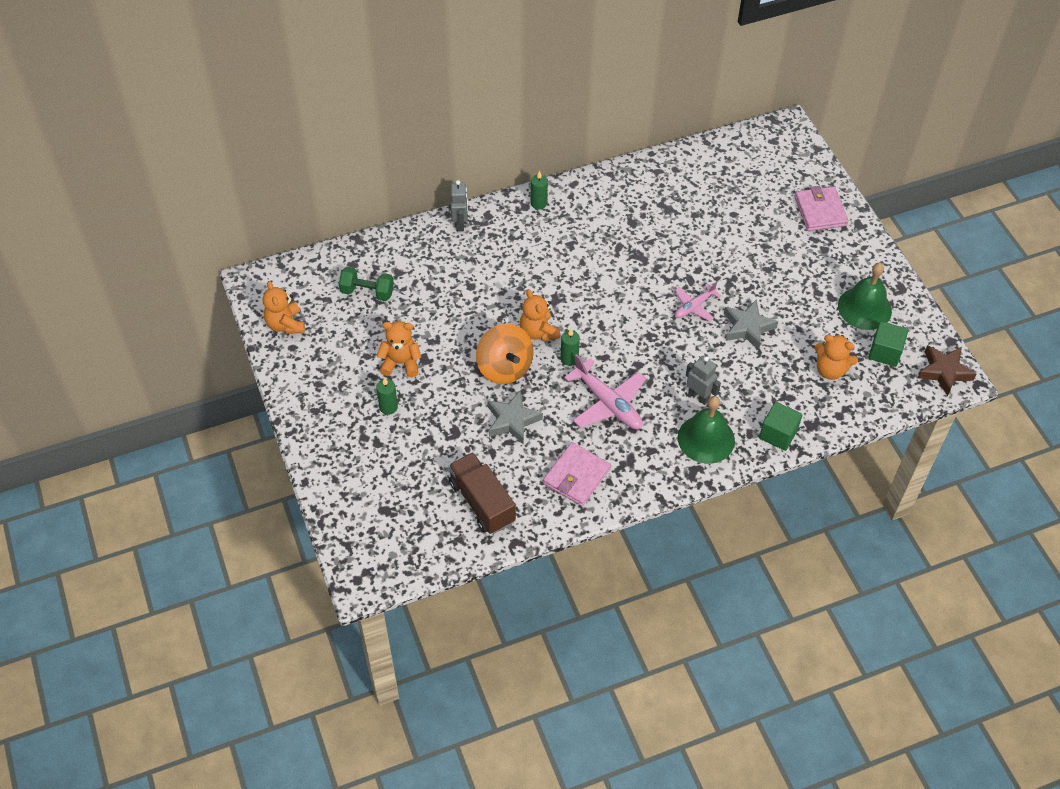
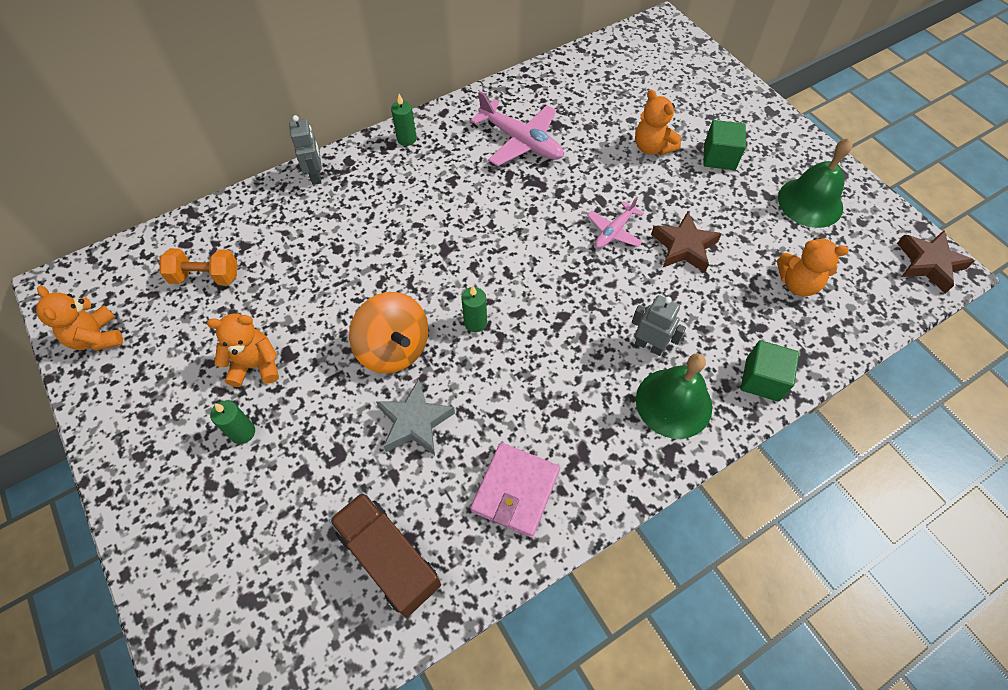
camera: 10 degrees left, 5 degrees up
green dumbbell [339,267,394,301] -> orange dumbbell [159,248,237,285]
orange teddy bear [520,289,560,341] -> orange teddy bear moved to [635,90,681,155]
pink plane [564,354,646,429] -> pink plane moved to [471,91,564,166]
grey star [724,299,778,350] -> brown star [651,211,722,272]
pink wallet [794,186,849,231] -> none
green cube [868,321,908,367] -> green cube moved to [703,120,746,170]

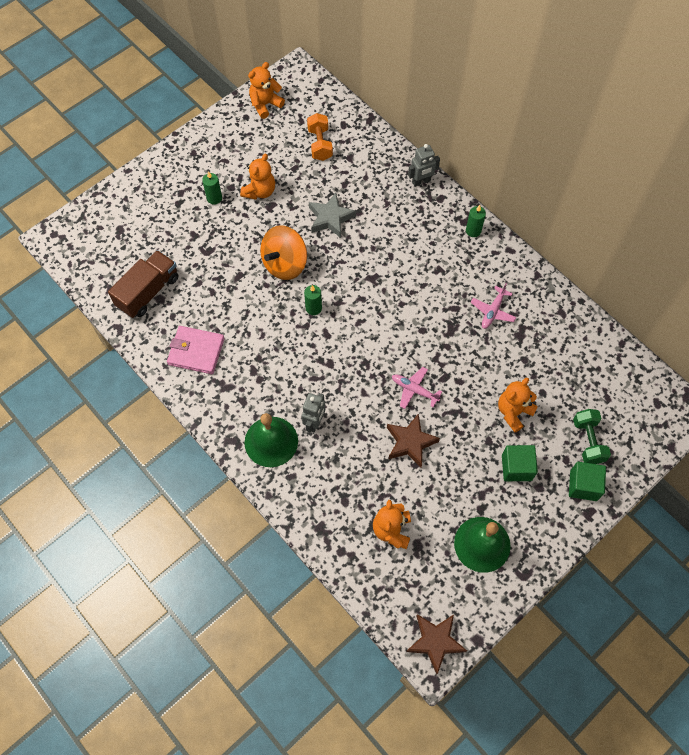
camera: 80 degrees right, 5 degrees up
orange teddy bear [207,314,279,387] -> orange teddy bear turned 45 degrees clockwise [240,154,275,199]
grey star [376,379,455,455] -> grey star moved to [309,193,356,238]
pink plane [471,91,564,166] -> pink plane [471,283,516,329], size x0.59
green cube [741,340,799,402] -> green cube moved to [569,462,606,501]
none -> green dumbbell [573,409,611,464]

